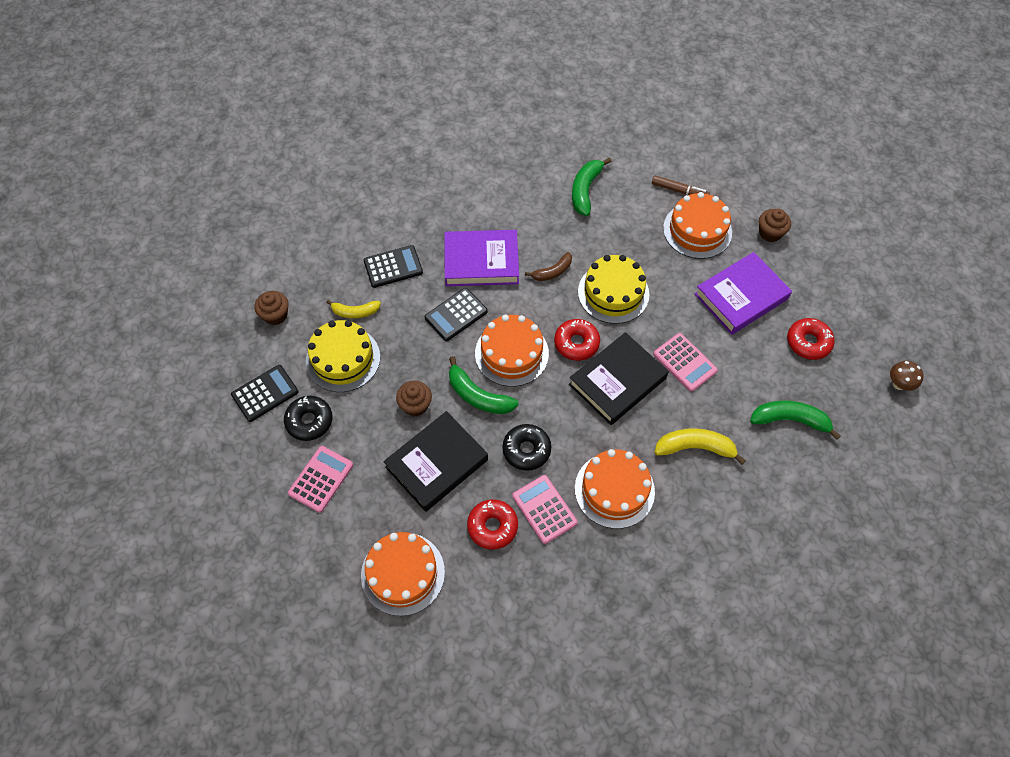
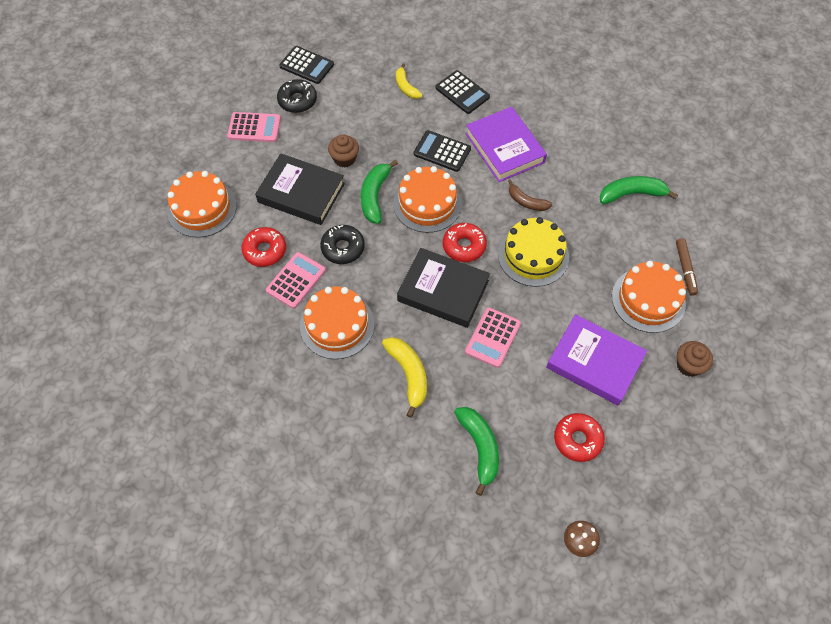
camera: 65 degrees right, 0 degrees up
brown cupcake [255,291,289,325] -> none
yellow cake [306,320,380,392] -> none

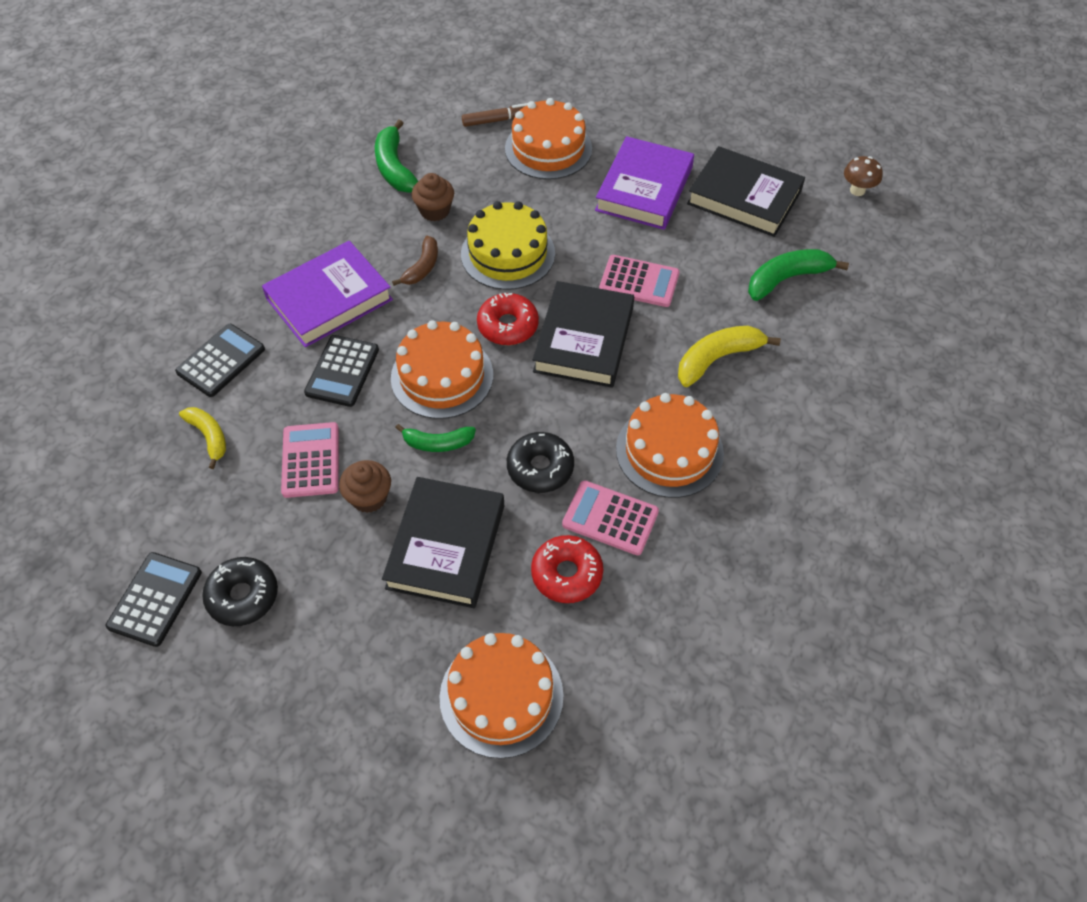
camera: 100 degrees left, 5 degrees down
pink calculator [227,112,281,142] -> pink calculator moved to [281,422,339,498]
green banana [361,159,398,224] -> green banana [395,424,476,452], size x0.66
yellow banana [396,63,423,99] -> yellow banana turned 90 degrees counterclockwise [179,407,226,469]
red donut [554,413,605,462] -> black book [687,146,805,237]
brown cupcake [677,341,713,377] -> brown cupcake moved to [412,173,454,221]

